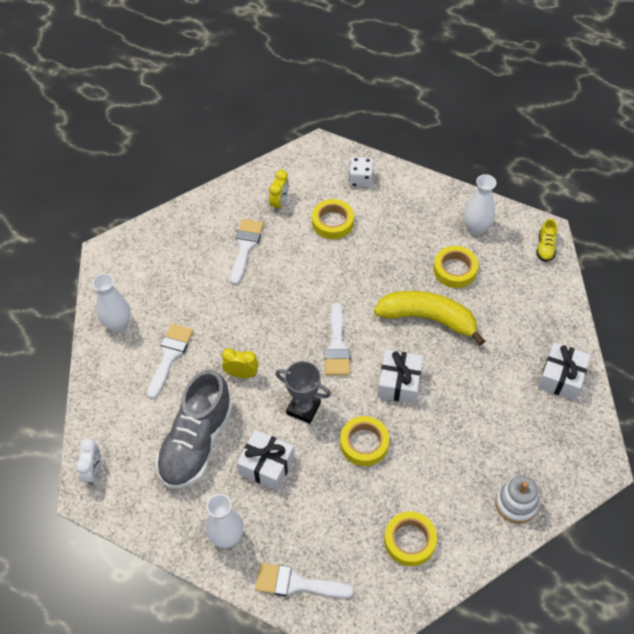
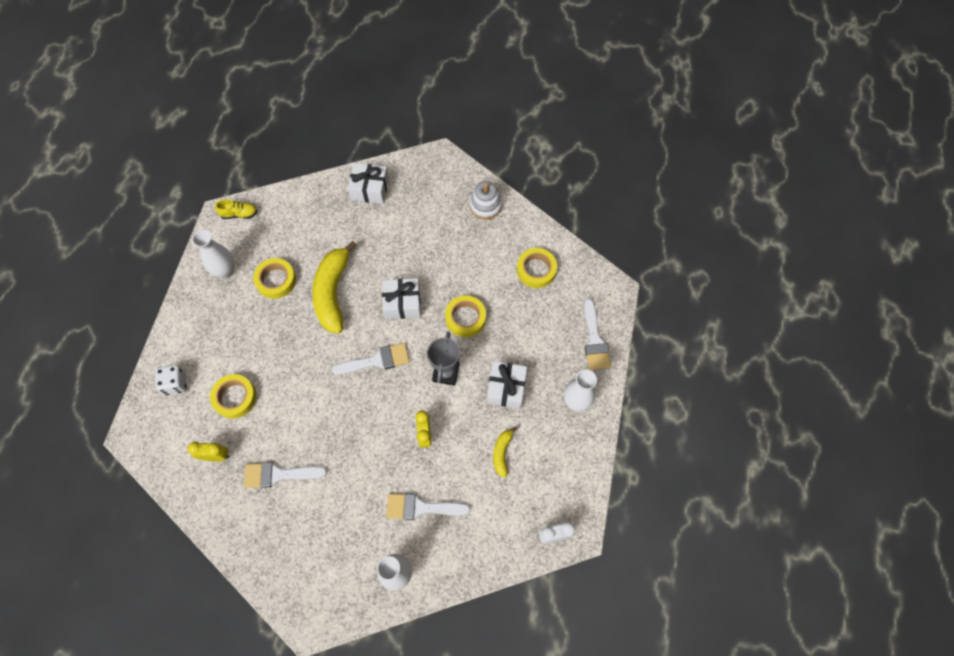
camera: 105 degrees left, 10 degrees up
grey shoe [156,370,233,489] -> yellow banana [493,426,518,478]

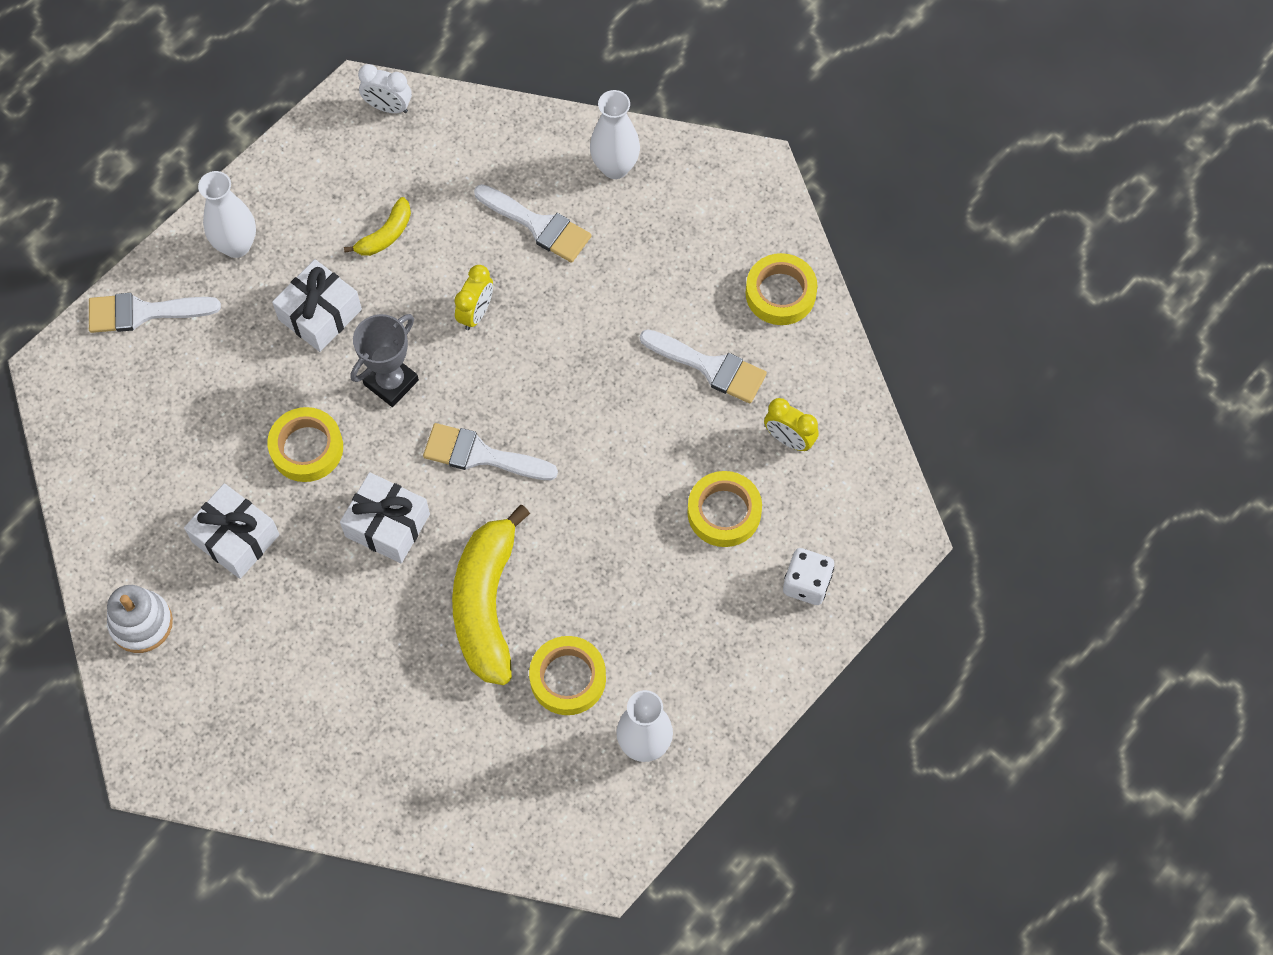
camera: 150 degrees left, 0 degrees up
yellow shoe [215,199,258,219] -> none
yellow banana [312,241,357,334] -> yellow banana turned 150 degrees clockwise [452,505,530,685]
white gift [348,163,389,204] -> white gift moved to [184,483,280,579]
yellow tape [517,248,557,288] -> yellow tape moved to [745,253,818,325]
white brush [584,299,611,370] -> white brush turned 120 degrees counterclockwise [89,293,221,333]

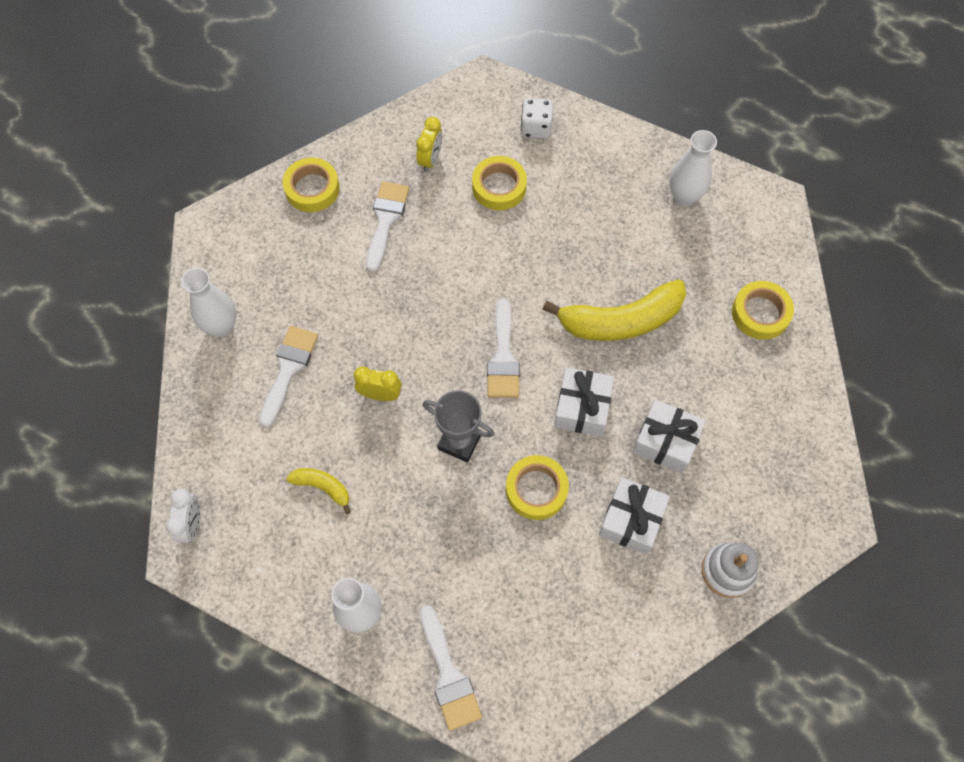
camera: 105 degrees left, 0 degrees up
white gift [272,259,362,352] -> white gift moved to [632,399,706,474]
yellow tape [529,636,606,715] -> yellow tape moved to [732,281,794,340]

